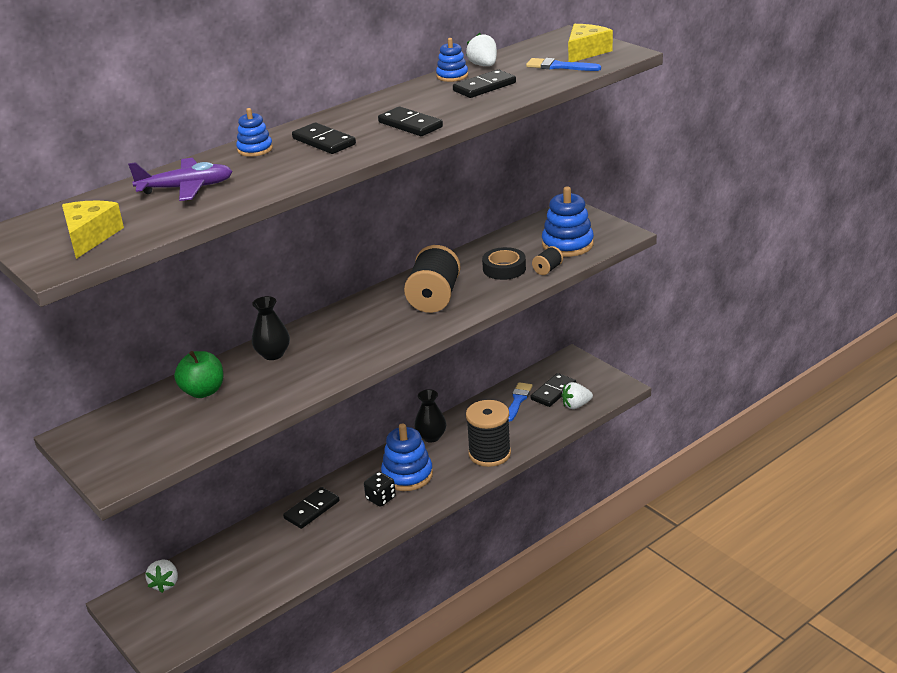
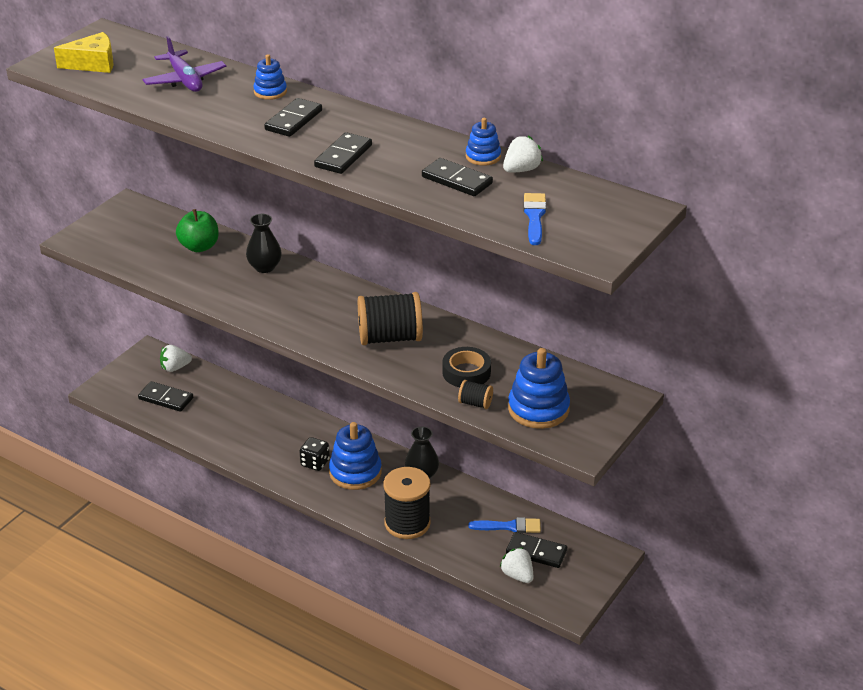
camera: 70 degrees right, 5 degrees up
black domino [283,487,339,529] -> black domino moved to [138,381,193,412]
yellow cheese [568,24,613,62] -> none

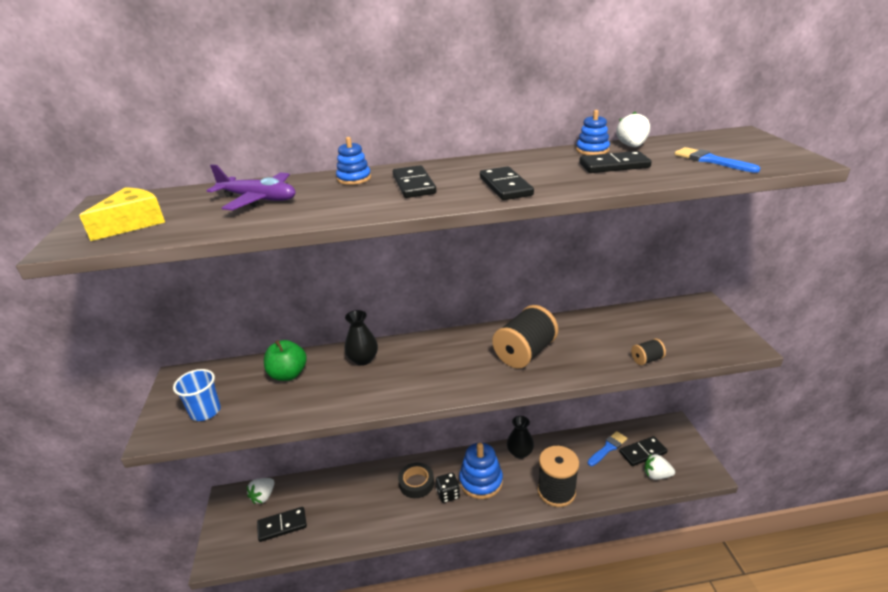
camera: 40 degrees left, 5 degrees down
black tape [442,347,491,387] -> black tape moved to [398,463,434,498]
blue stacking toy [508,348,570,429] -> none
none -> blue cup [173,369,221,421]

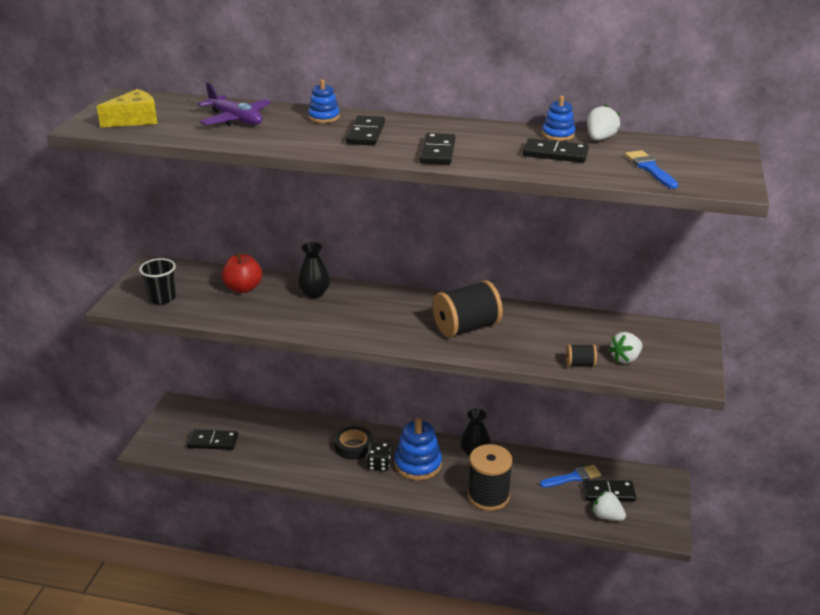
camera: 20 degrees right, 0 degrees up
blue cup [173,369,221,421] -> black cup [139,258,176,305]
white strawberry [247,478,274,504] -> white strawberry moved to [608,332,642,363]
green apple [264,340,307,381] -> red apple [222,252,262,293]

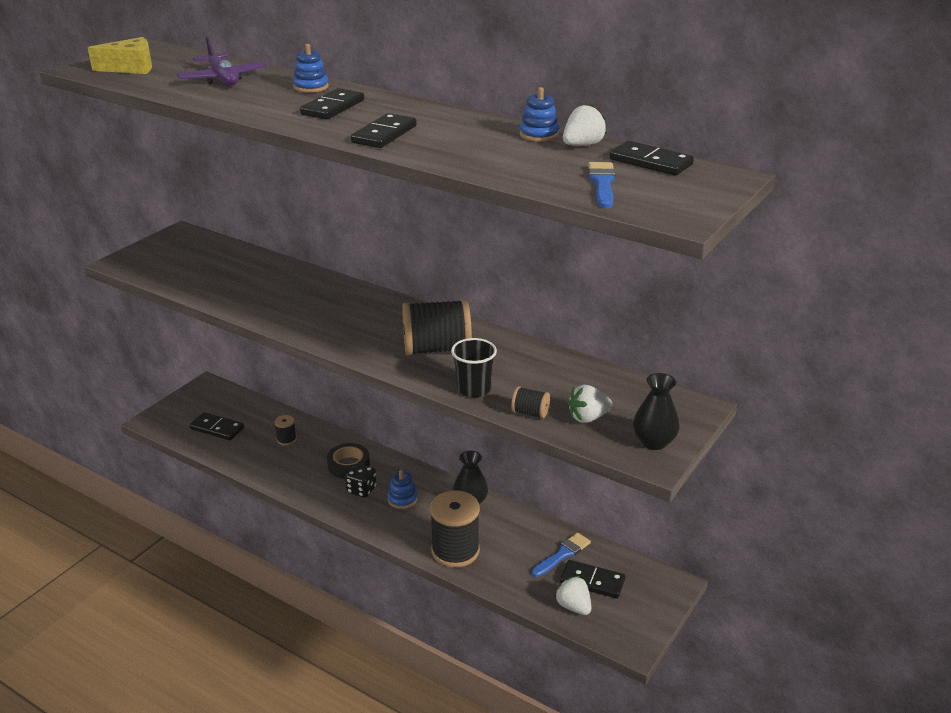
camera: 20 degrees right, 0 degrees up
black cup [139,258,176,305] -> black cup moved to [451,338,497,397]
red apple [222,252,262,293] -> none
black vase [297,242,330,298] -> black vase moved to [633,373,680,450]
blue stacking toy [394,418,442,480] -> blue stacking toy [387,470,418,509], size x0.56
black domino [523,138,589,163] -> black domino moved to [610,141,694,176]
blue brush [540,465,601,488] -> blue brush turned 45 degrees counterclockwise [531,533,591,577]
none -> black spool [275,415,297,445]

